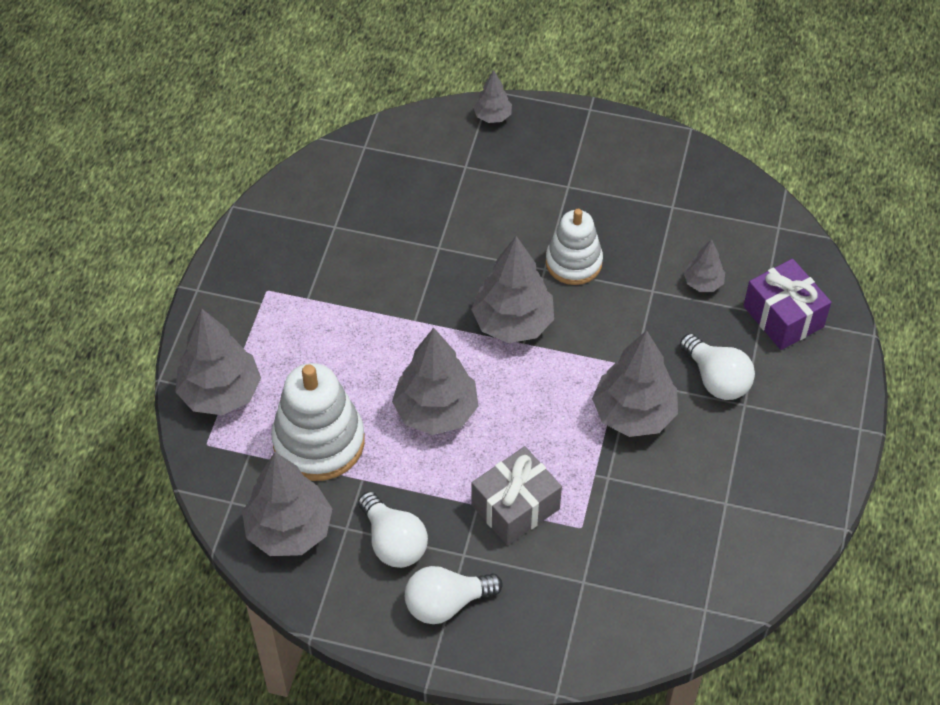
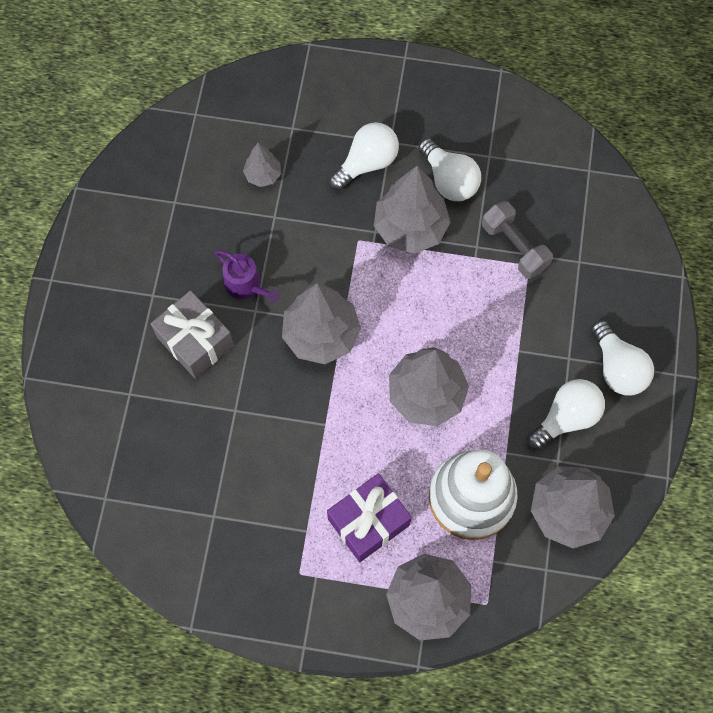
camera: 95 degrees left, 15 degrees up
grey gift [472,446,562,545] -> grey gift moved to [151,291,234,379]
grey tree [473,70,512,123] -> none
white stacking toy [546,209,603,285] -> purple watering can [215,250,280,303]
purple gift [744,259,832,350] -> purple gift moved to [327,474,412,562]
none -> white light bulb [418,138,481,201]
none -> grey dumbbell [482,201,553,279]

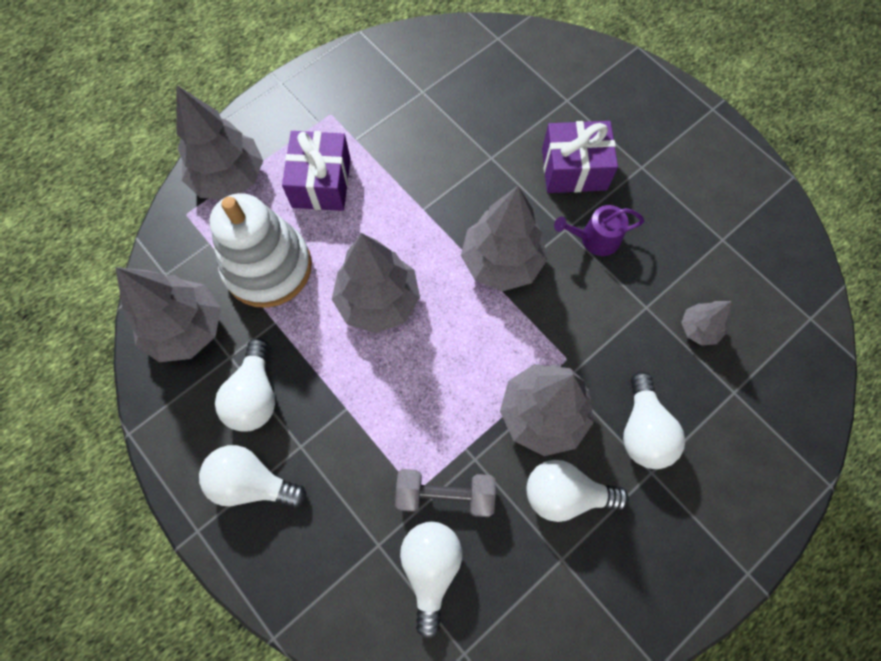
camera: 130 degrees right, 0 degrees up
grey gift [151,291,234,379] -> purple gift [542,121,618,193]
none -> white light bulb [400,522,462,638]

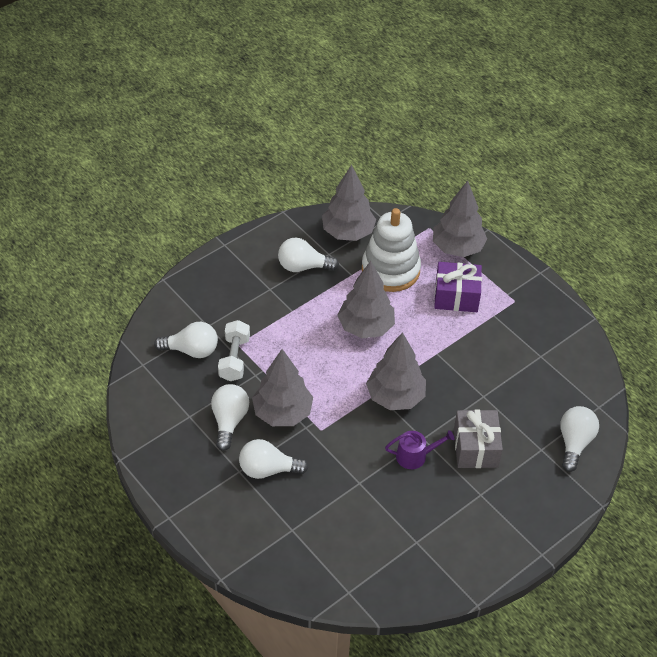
camera: 90 degrees right, 20 degrees down
white light bulb [199,445,307,508] -> white light bulb moved to [560,406,599,472]
grey dumbbell [395,469,496,517] -> white dumbbell [218,320,250,381]
purple gift [542,121,618,193] -> grey gift [454,410,503,468]
purple watering can [554,205,644,256] -> purple watering can turned 90 degrees clockwise [385,430,455,469]
grey tree [681,301,732,346] -> none

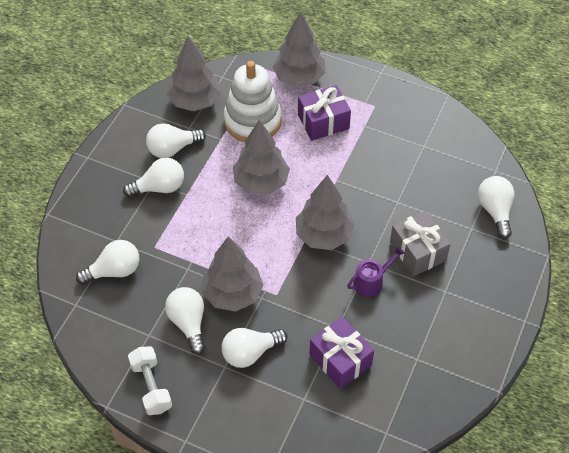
camera: 25 degrees left, 5 degrees up
white dumbbell [218,320,250,381] -> white dumbbell moved to [128,346,172,415]
none -> white light bulb [123,158,184,197]
none -> purple gift [309,317,374,389]

